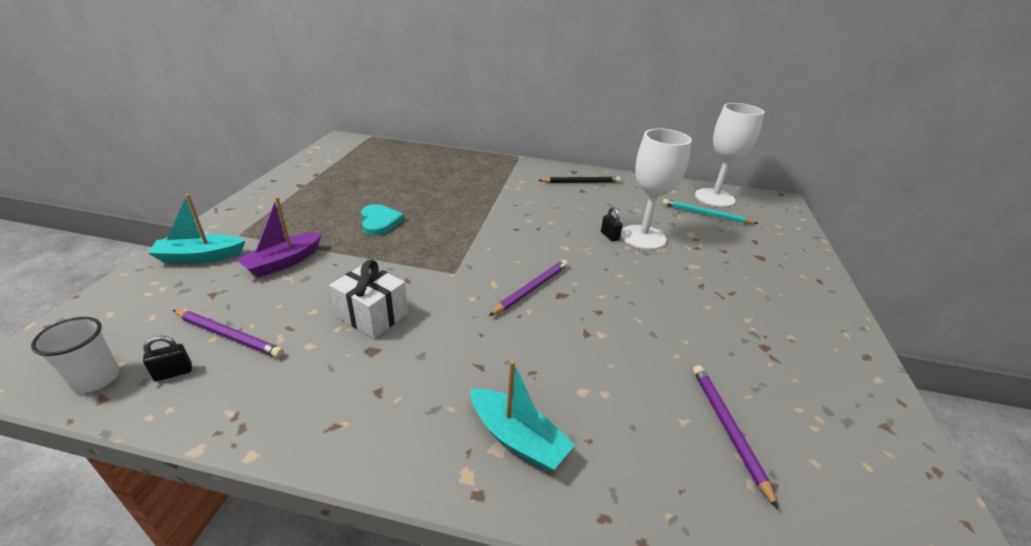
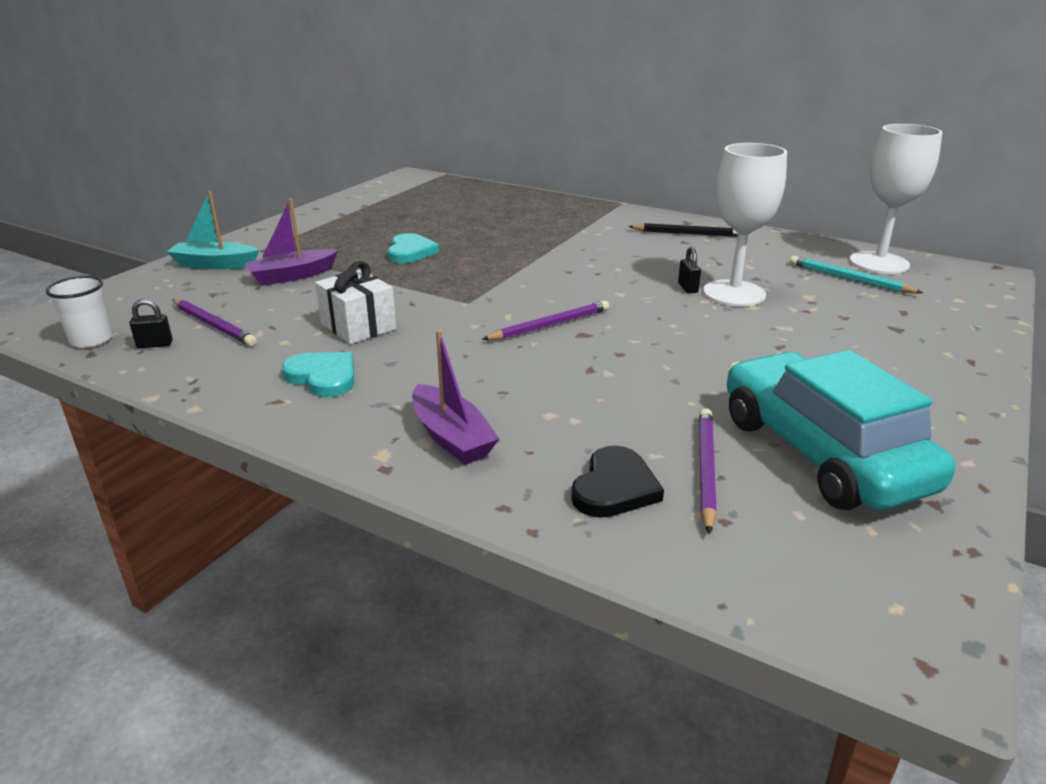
camera: 20 degrees right, 5 degrees down
turquoise boat [470,360,575,471] -> purple boat [412,330,499,465]
none -> turquoise heart [282,352,354,397]
none -> black heart [571,446,664,518]
none -> turquoise car [727,350,956,510]

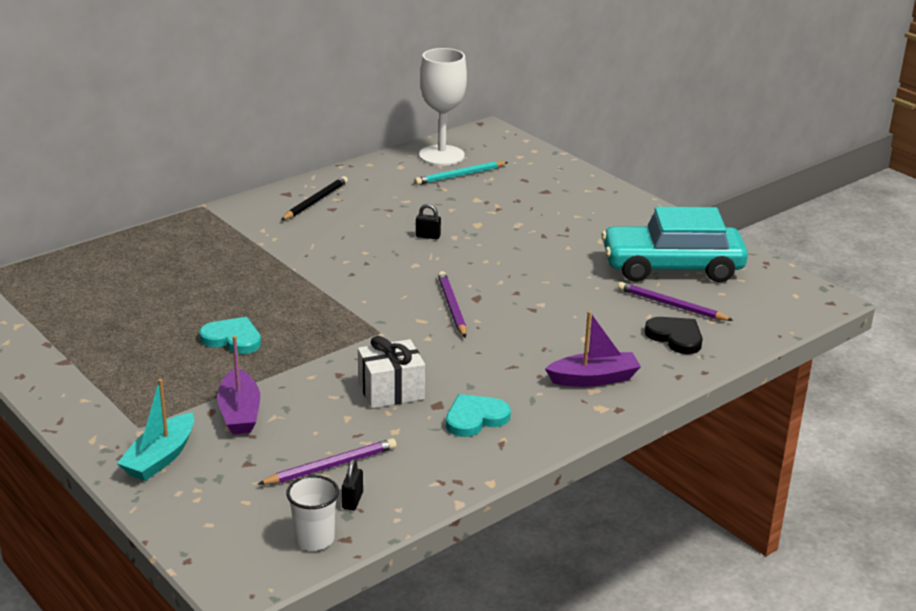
camera: 70 degrees left, 0 degrees up
white goblet [703,143,787,307] -> none

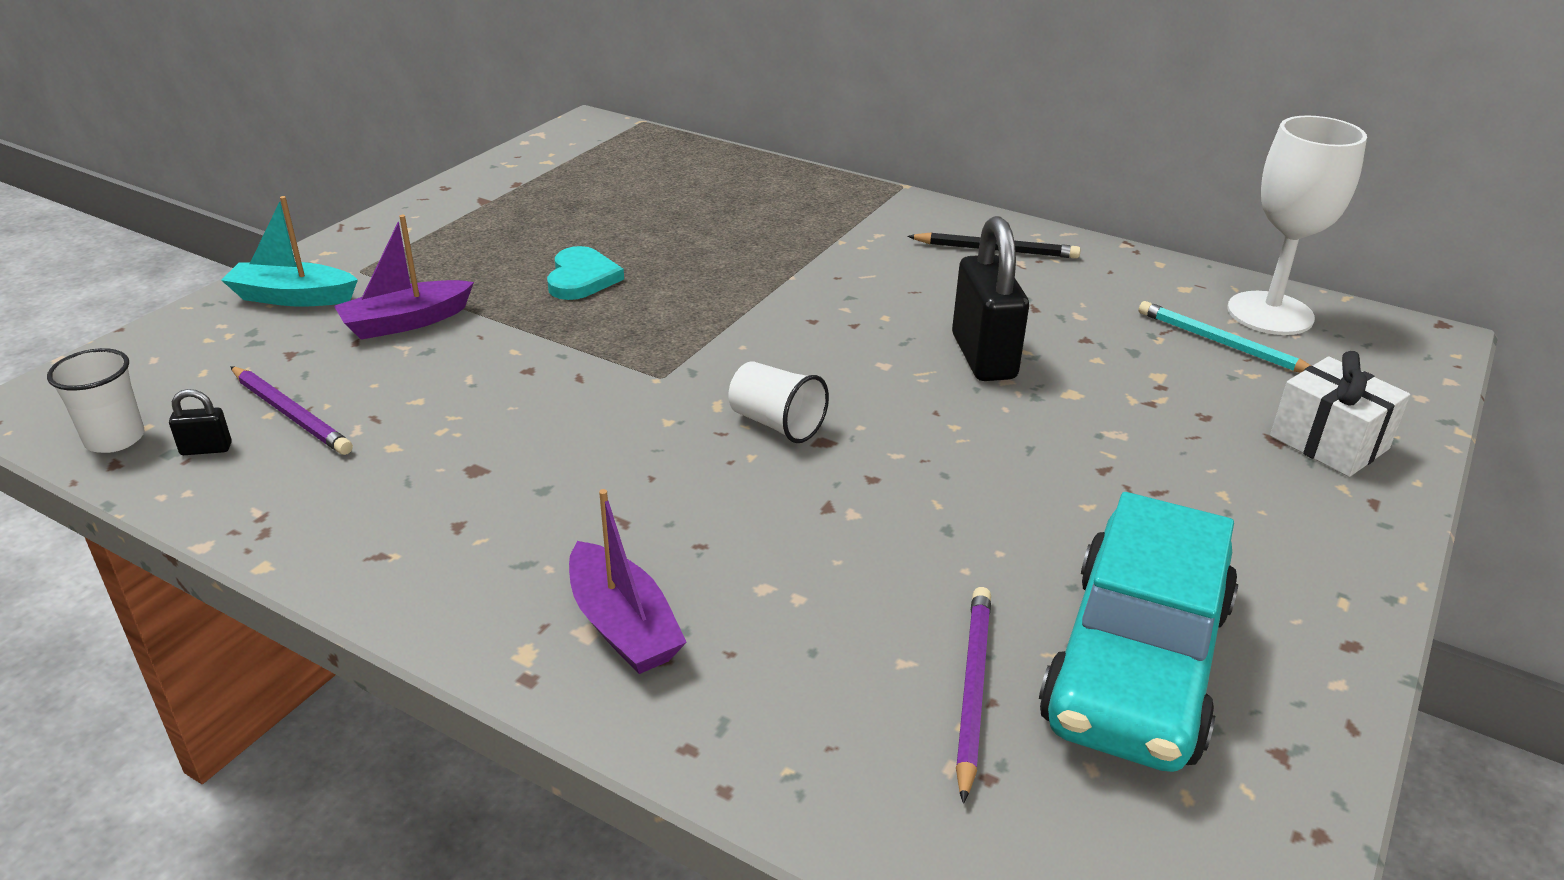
camera: 70 degrees right, 5 degrees up
white gift [358,336,425,408] -> white gift moved to [1270,351,1410,477]
black padlock [416,204,441,239] -> black padlock [952,216,1029,381], size x2.38
purple pencil [438,271,466,338] -> white cup [728,361,829,443]
turquoise heart [446,394,511,437] -> none
turquoise car [601,207,748,282] -> turquoise car turned 135 degrees counterclockwise [1039,492,1238,772]
black heart [644,317,703,354] -> none

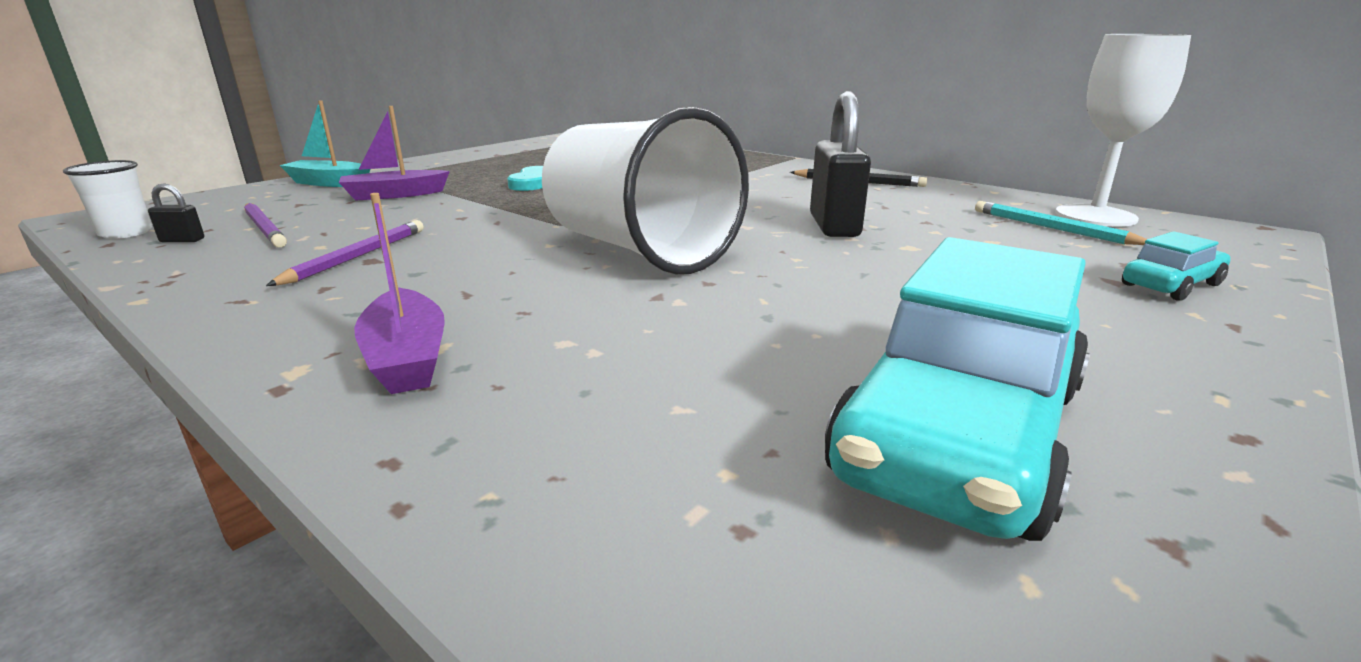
camera: 10 degrees right, 10 degrees down
white cup [728,361,829,443] -> white cup [542,107,749,274], size x2.38
purple pencil [956,587,991,804] -> purple pencil moved to [266,220,423,286]
white gift [1270,351,1410,477] -> turquoise car [1122,231,1231,301]

